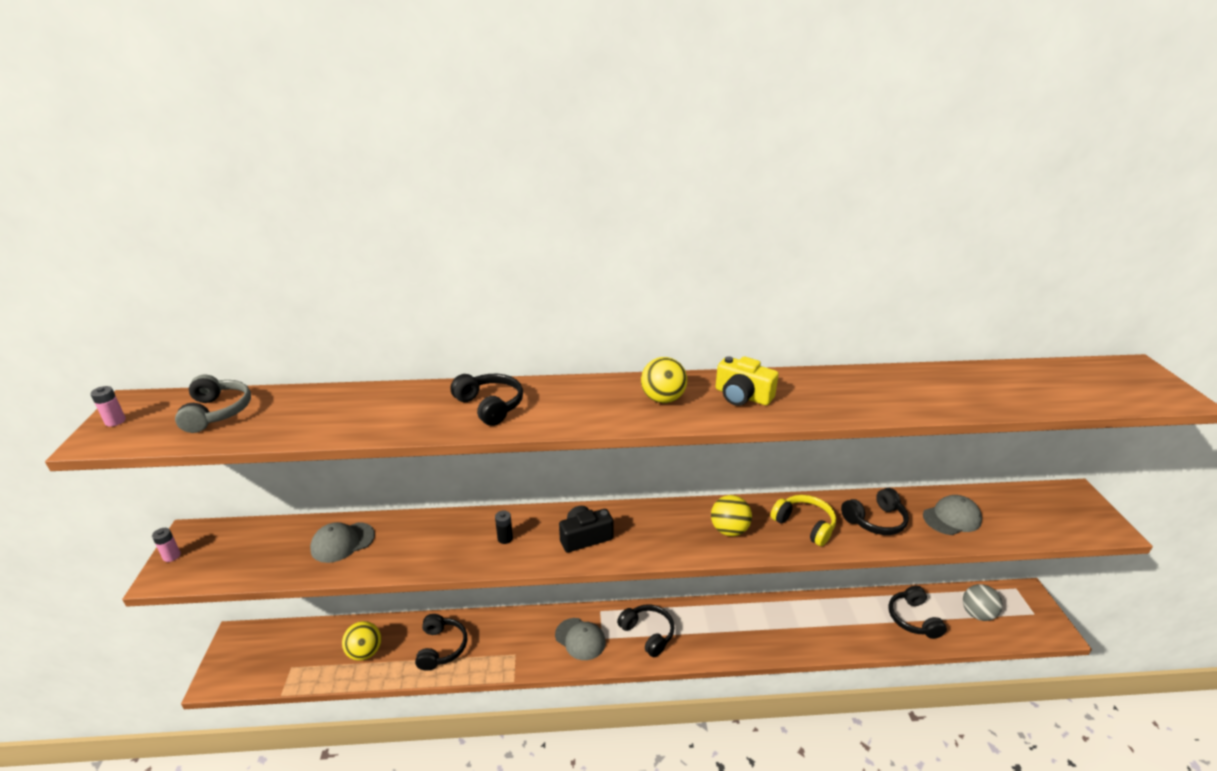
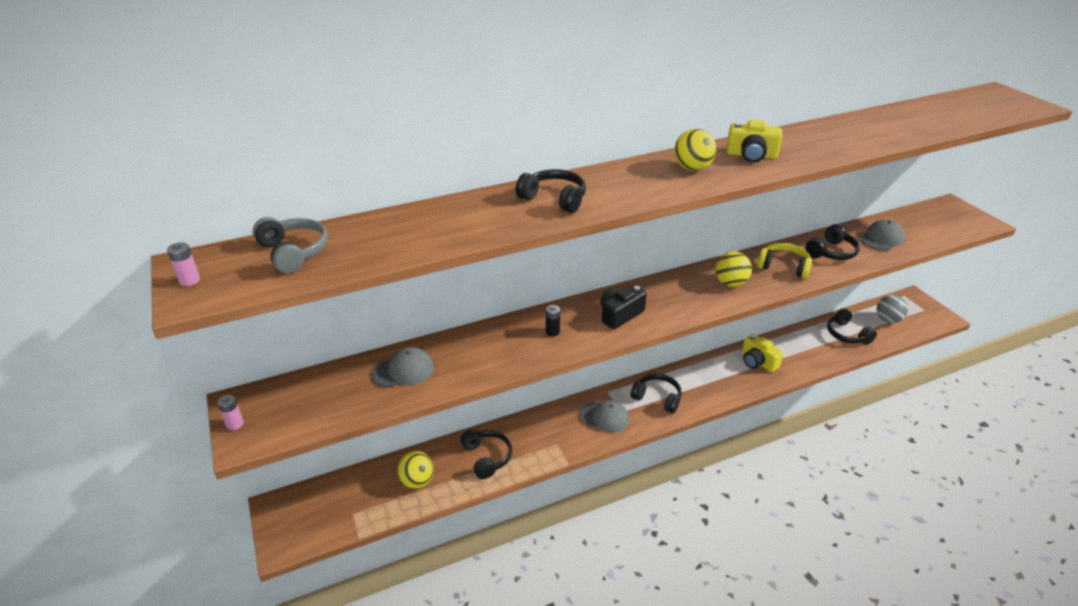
camera: 20 degrees left, 5 degrees up
grey cap [310,522,375,563] -> grey cap turned 150 degrees counterclockwise [372,347,434,388]
none -> yellow camera [742,334,784,372]

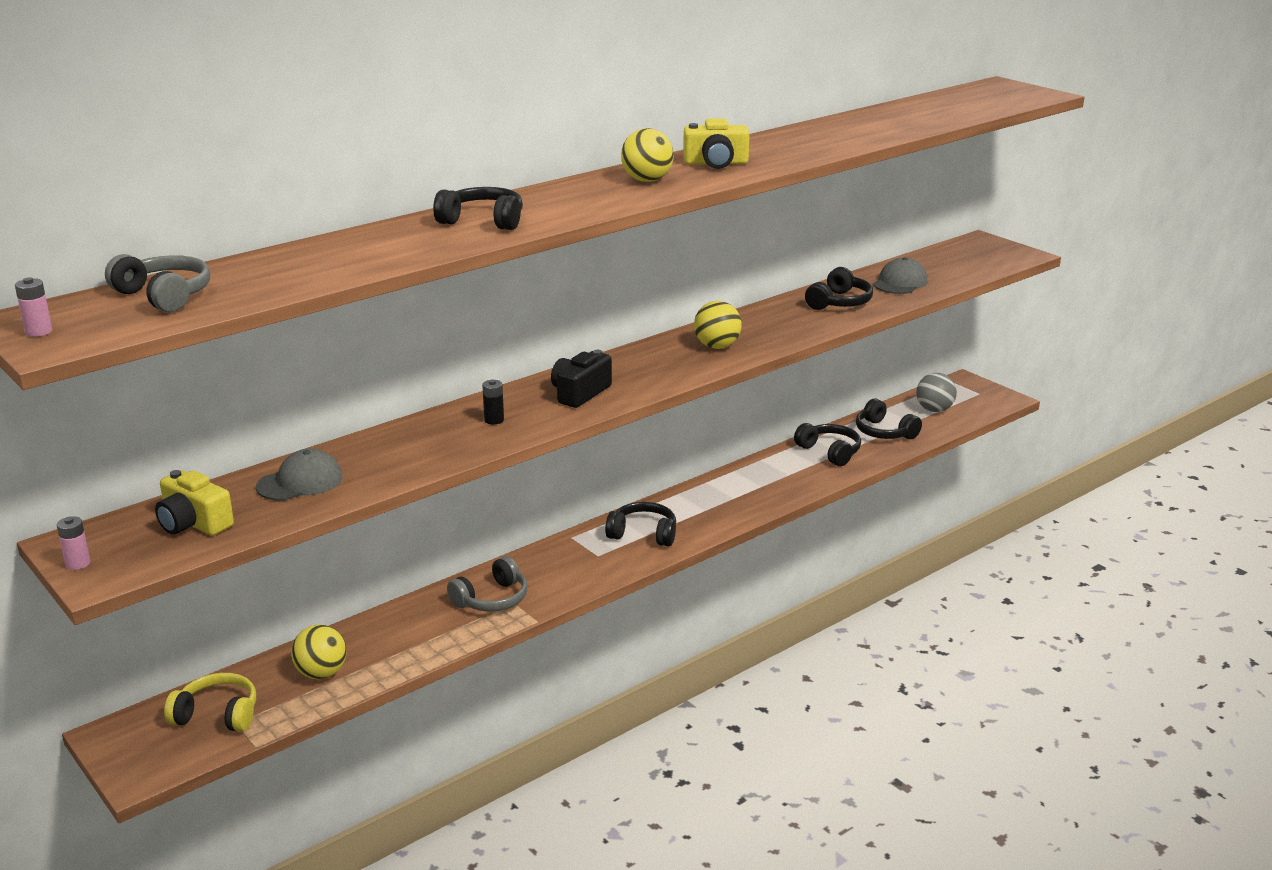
camera: 15 degrees left, 10 degrees down
black headphones [461,429,512,479] -> black headphones moved to [794,423,861,466]
grey cap [580,401,629,433] -> none
yellow camera [742,334,784,372] -> yellow camera moved to [155,470,234,536]
yellow headphones [757,243,812,278] -> yellow headphones moved to [164,673,256,732]
none -> grey headphones [447,556,527,612]

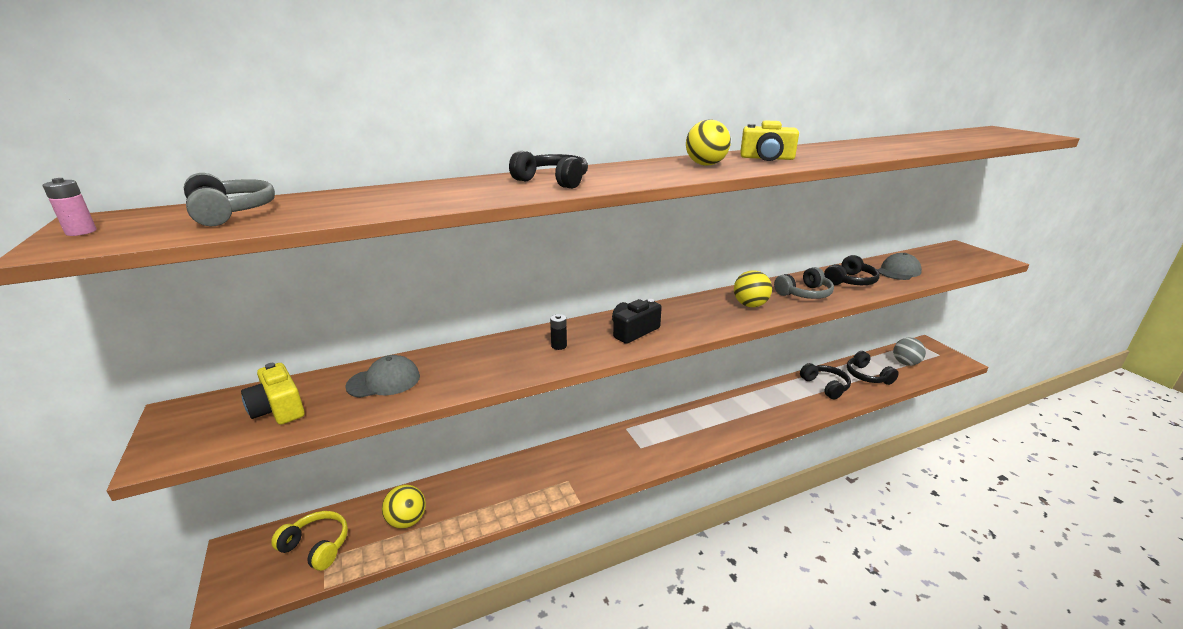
camera: 15 degrees right, 0 degrees up
pink battery [57,516,90,570] -> none
grey headphones [447,556,527,612] -> grey headphones moved to [774,267,834,299]
black headphones [605,502,676,547] -> none

